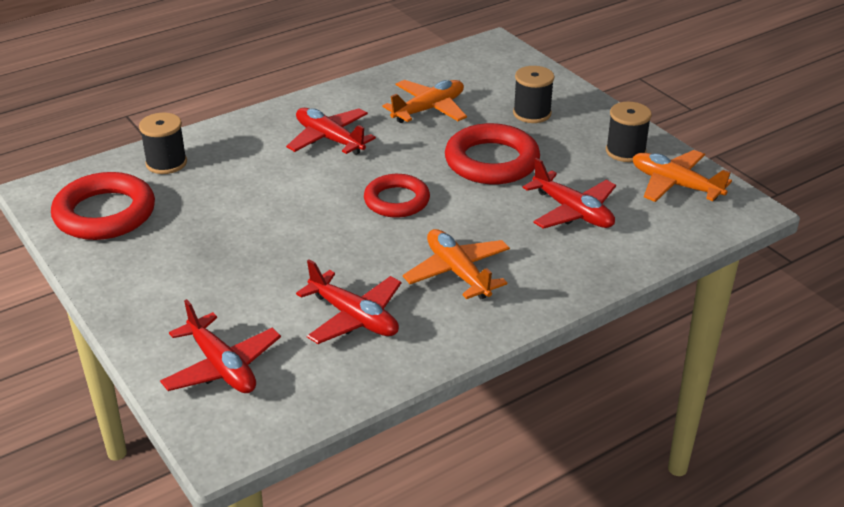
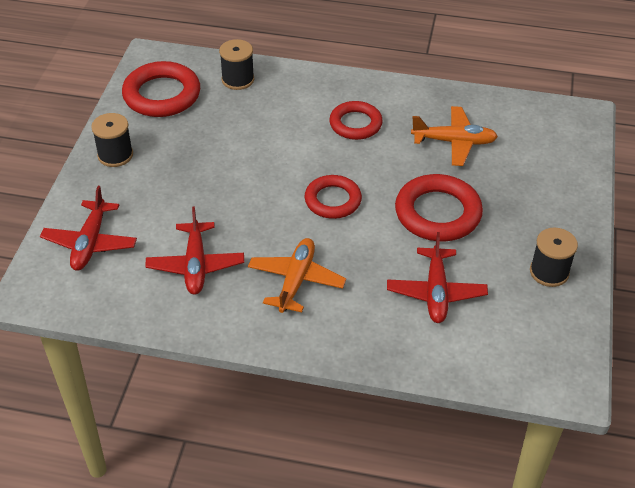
camera: 45 degrees right, 10 degrees up
red plane [286,108,376,155] -> red ring [329,101,383,140]
black spool [513,66,554,123] -> black spool moved to [91,113,133,167]
orange plane [633,150,732,202] -> none

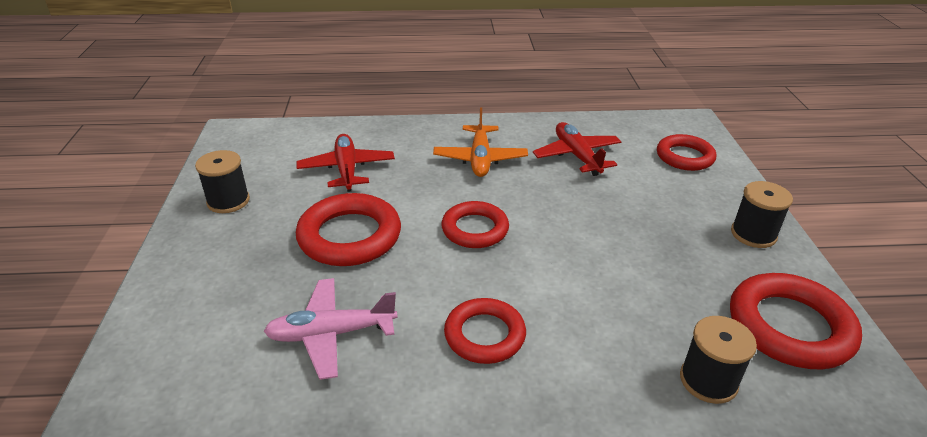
camera: 165 degrees right, 10 degrees down
red plane [40,186,137,271] -> red ring [657,134,716,171]
orange plane [411,106,498,166] -> pink plane [263,278,398,380]

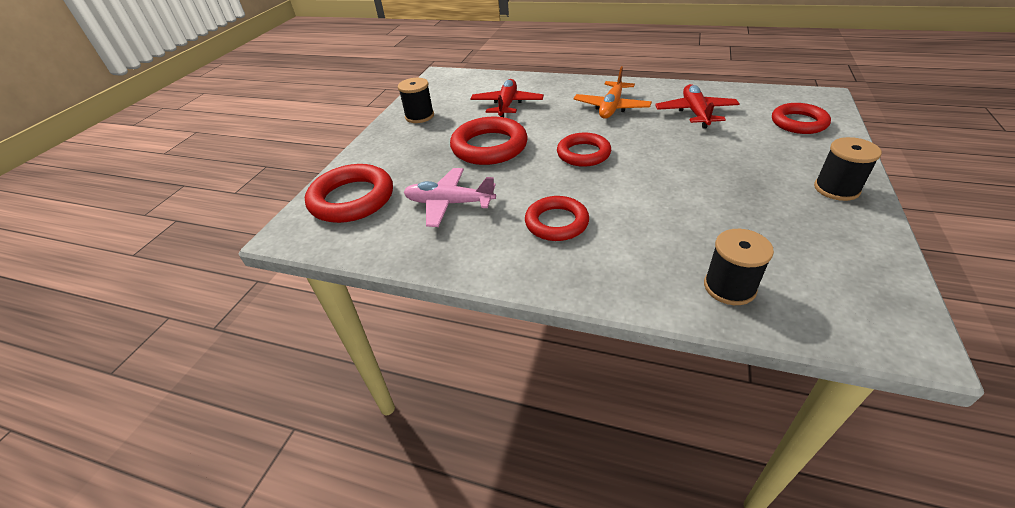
camera: 25 degrees right, 5 degrees up
red ring [730,273,862,369] -> red ring moved to [305,164,393,223]

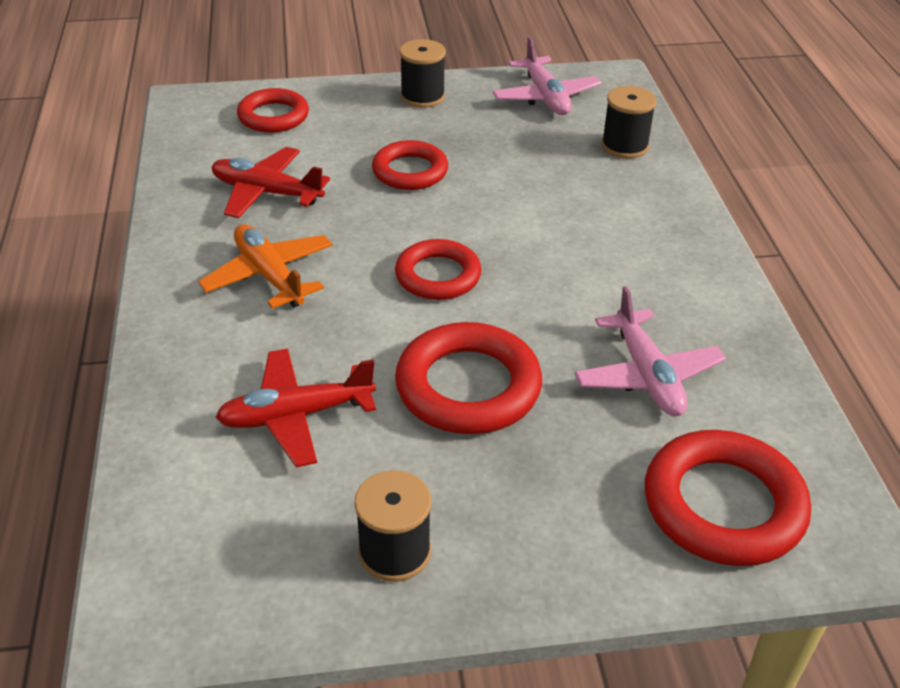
camera: 120 degrees left, 0 degrees up
red ring [525,196,589,241] -> red ring moved to [372,140,448,190]
orange plane [573,66,652,119] -> orange plane turned 120 degrees counterclockwise [198,224,333,308]
red plane [655,84,740,129] -> red plane turned 45 degrees clockwise [212,147,330,218]
none -> pink plane [492,36,602,115]

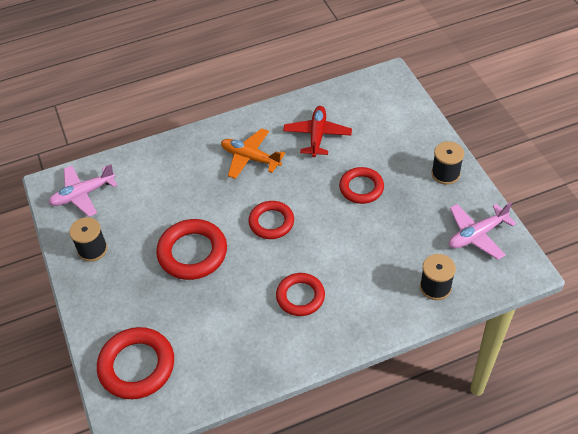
camera: 80 degrees right, 10 degrees up
orange plane [198,224,333,308] -> orange plane turned 105 degrees counterclockwise [221,128,285,179]
red plane [215,349,376,467] -> none
red ring [237,88,309,133] -> red ring moved to [276,273,325,316]
pink plane [574,286,726,417] -> pink plane moved to [49,164,117,217]

